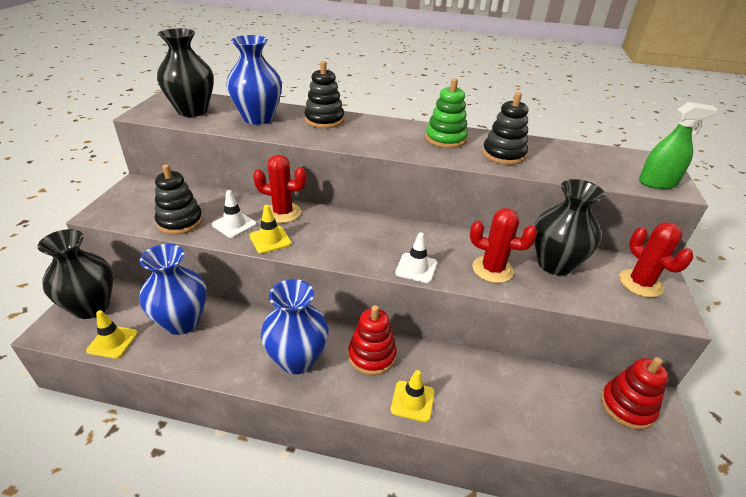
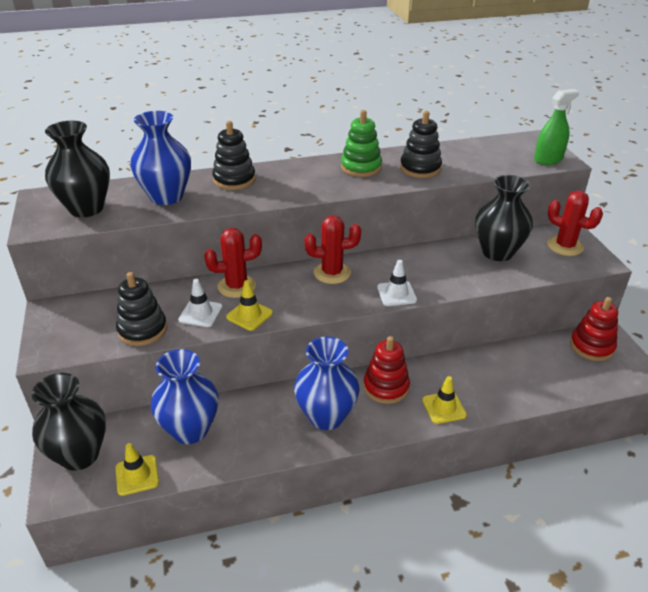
camera: 25 degrees left, 0 degrees up
red cactus [470,208,537,283] -> red cactus moved to [305,215,361,284]

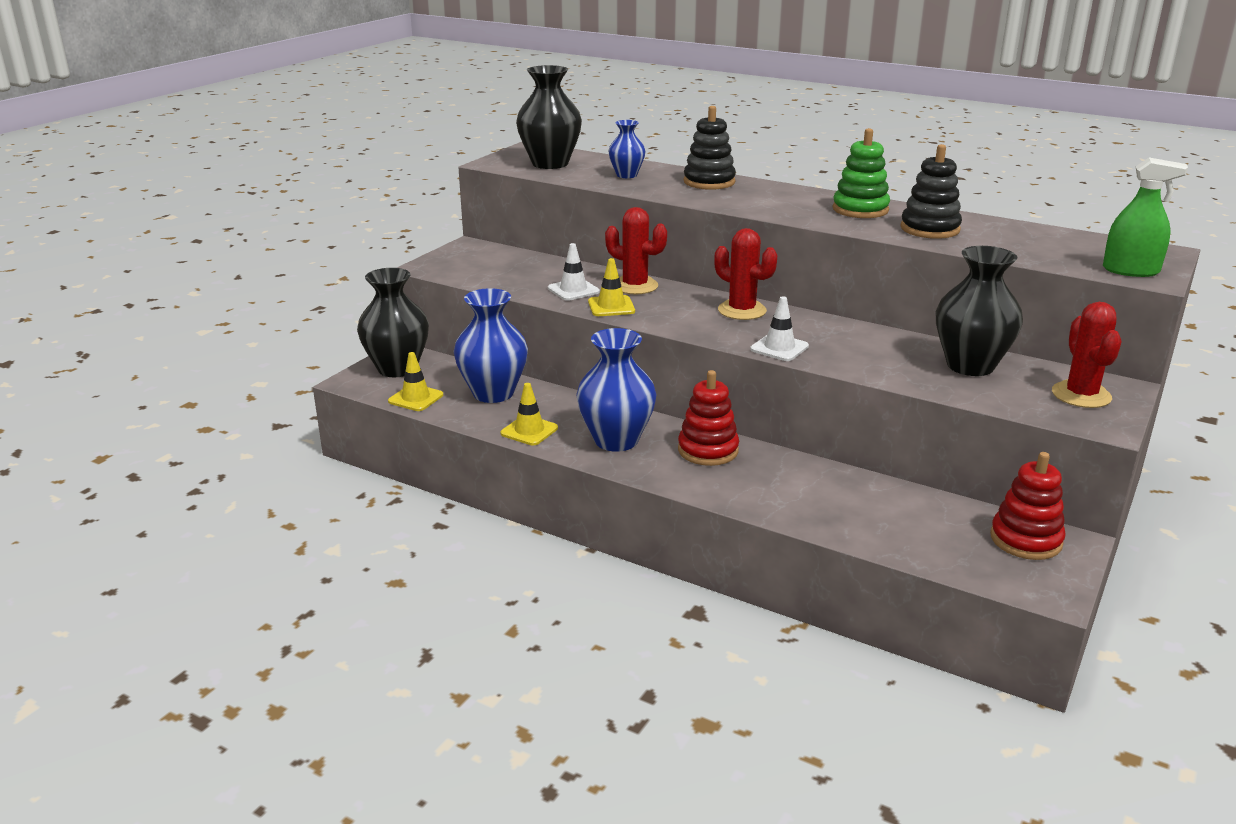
camera: 45 degrees right, 10 degrees down
black stacking toy [116,272,167,346] -> none
blue vase [130,111,191,205] -> blue vase [608,120,646,178], size x0.55
yellow traffic cone [422,376,467,424] -> yellow traffic cone moved to [501,383,558,445]

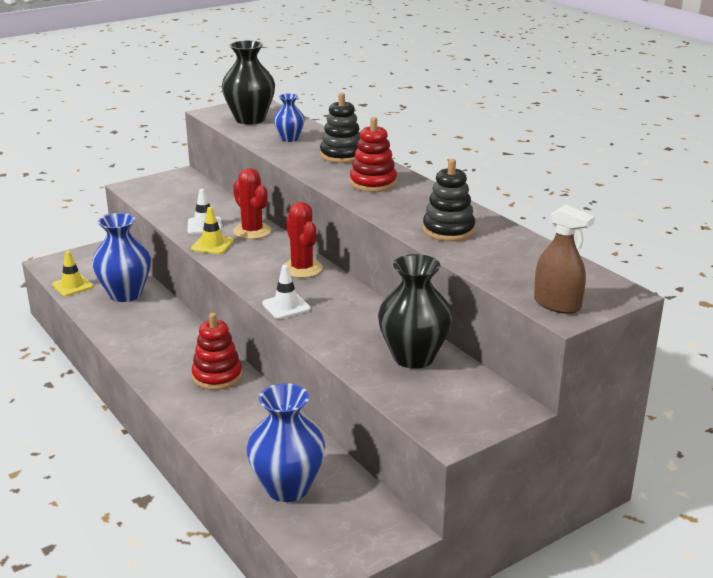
camera: 25 degrees right, 0 degrees up
black vase [357,268,429,377] -> none
yellow traffic cone [501,383,558,445] -> none
blue vase [576,328,656,452] -> blue vase moved to [247,383,325,502]
green stacking toy [832,128,890,218] -> none
red stacking toy [990,452,1066,560] -> red stacking toy moved to [350,117,397,192]
red cactus [1052,302,1122,408] -> none
green spray bottle [1103,158,1188,277] -> brown spray bottle [534,204,595,314]

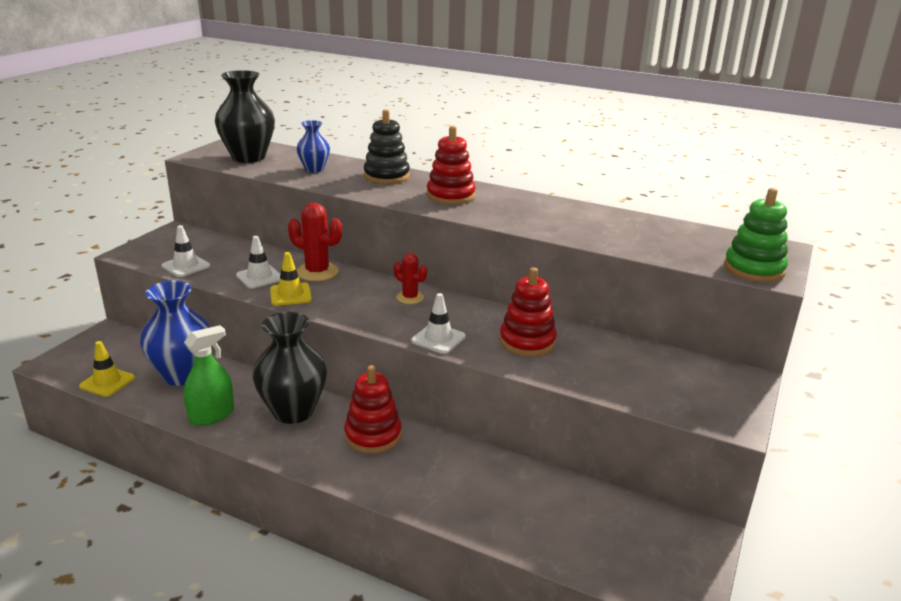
camera: 30 degrees left, 0 degrees up
blue vase [247,383,325,502] -> none
red cactus [283,202,323,278] -> red cactus [394,253,427,304], size x0.62
black vase [378,254,453,369] -> black vase moved to [252,312,327,424]
black stacking toy [423,159,475,241] -> none
brown spray bottle [534,204,595,314] -> green stacking toy [724,188,788,282]
none -> white traffic cone [161,225,210,277]
none -> green spray bottle [184,325,234,426]
none -> red stacking toy [499,267,557,357]

